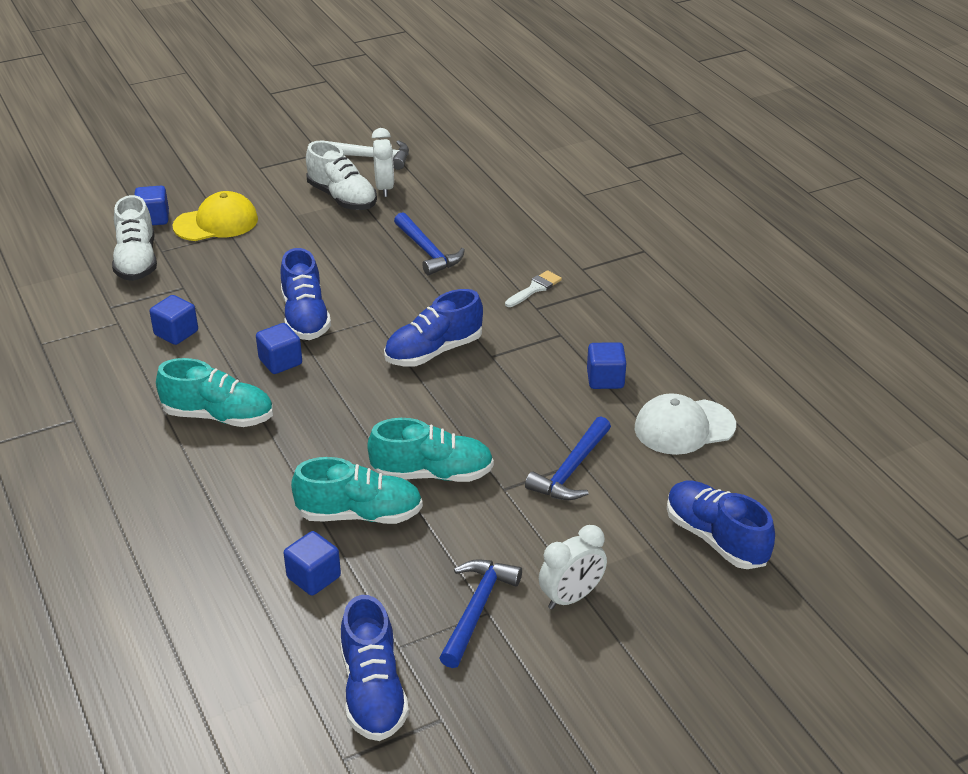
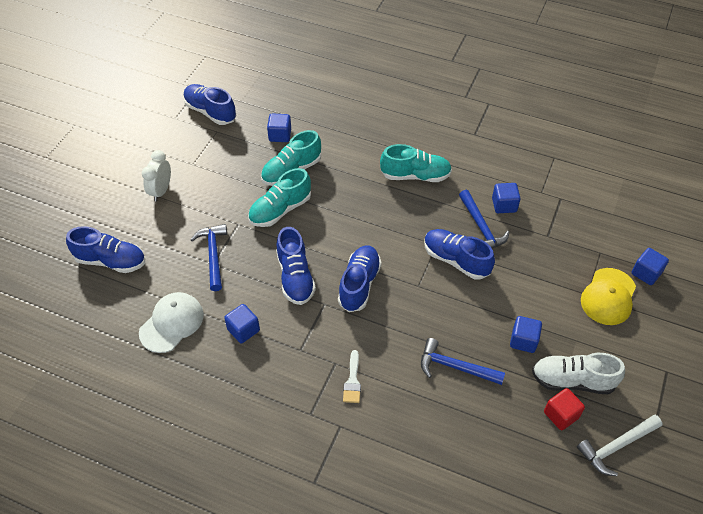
camera: 140 degrees right, 15 degrees up
white shoe [112,195,157,281] -> none
turquoise shoe [156,358,273,427] -> turquoise shoe turned 150 degrees counterclockwise [380,144,452,182]
blue cube [256,323,302,374] -> blue cube moved to [510,316,542,353]
white clock [372,128,394,197] -> red cube [544,388,585,430]
blue hammer [439,559,522,668] -> blue hammer moved to [459,190,509,248]
none -> blue shoe [276,227,316,305]

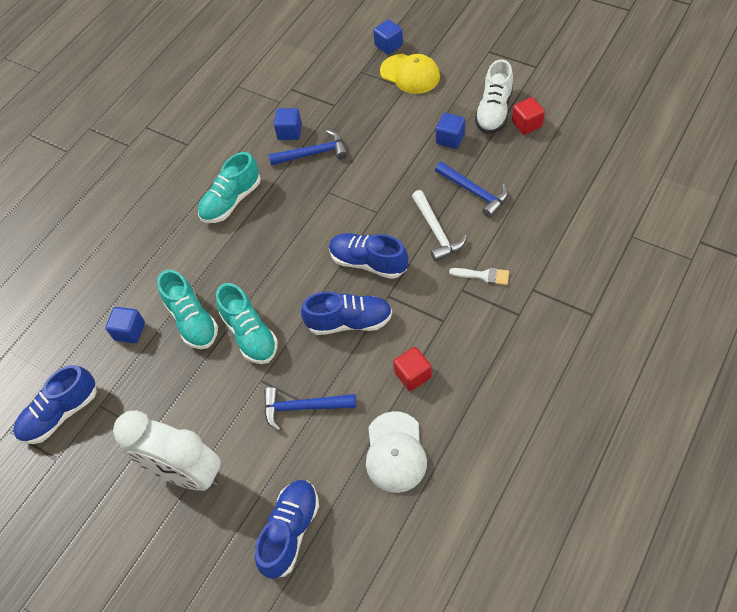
camera: 75 degrees left, 5 degrees up
white cap [139,292,204,353] -> white cap turned 135 degrees counterclockwise [366,411,427,493]
white clock [142,150,171,201] -> white clock [113,410,221,491], size x1.83
blue cube [224,304,260,343] -> red cube [393,347,432,391]
turquoise shoe [380,144,452,182] -> turquoise shoe turned 150 degrees counterclockwise [198,152,261,223]
blue hammer [421,338,505,385] -> blue hammer turned 75 degrees counterclockwise [435,162,508,218]
blue shoe [424,229,495,279] -> none
white hammer [577,415,663,476] -> white hammer moved to [412,190,467,262]

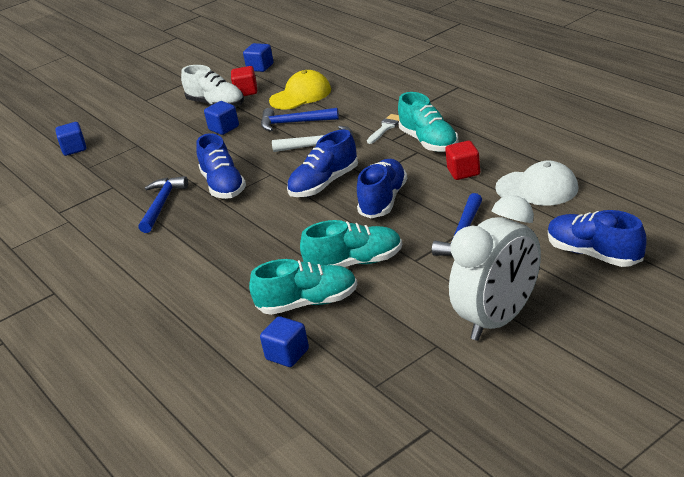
camera: 70 degrees left, 25 degrees down
blue shoe [13,365,97,444] -> blue shoe moved to [196,133,246,199]
turquoise shoe [198,152,261,223] -> turquoise shoe moved to [398,92,458,152]
blue cube [274,108,302,140] -> blue cube moved to [243,43,274,72]
yellow cap [380,54,440,94] -> yellow cap moved to [269,70,331,109]
blue hammer [435,162,508,218] -> blue hammer turned 150 degrees counterclockwise [261,108,339,131]

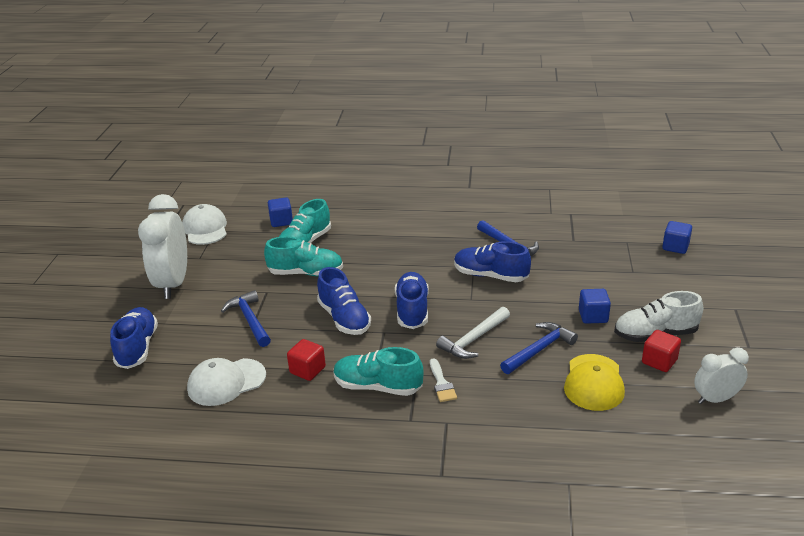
camera: 130 degrees right, 0 degrees up
blue cube [243,43,274,72] -> white clock [694,348,749,404]
turquoise shoe [300,220,402,267] -> turquoise shoe turned 120 degrees counterclockwise [264,236,343,276]
blue shoe [548,210,647,267] -> blue shoe turned 90 degrees counterclockwise [110,307,158,369]
none -> white cap [182,204,227,245]

